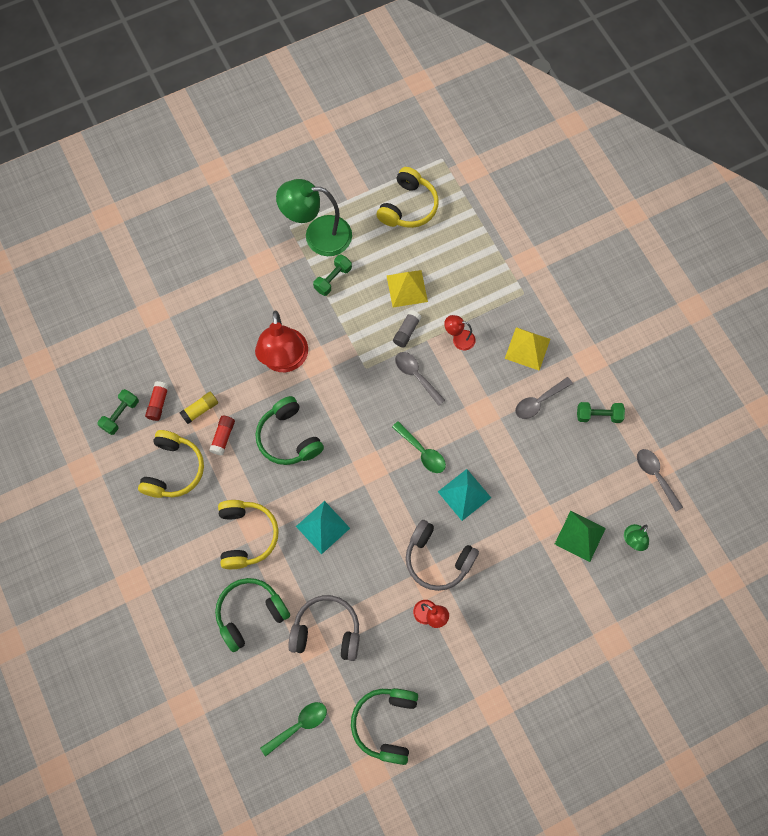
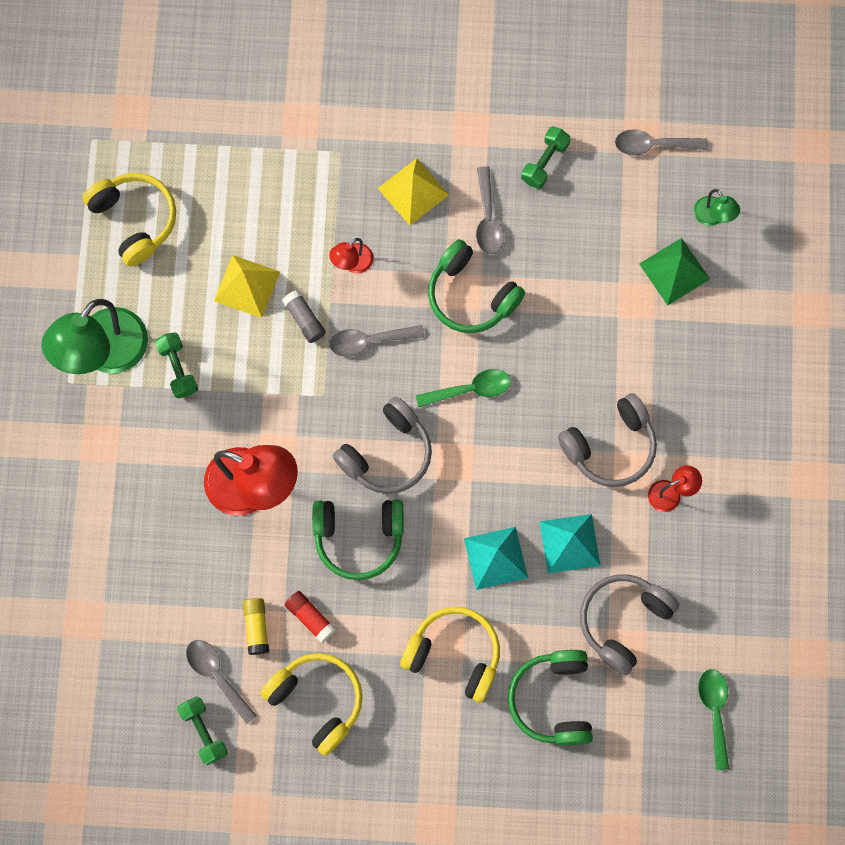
camera: 60 degrees left, 5 degrees up
red glue stick [145,381,169,421] -> grey spoon [186,640,257,724]
green headphones [351,688,418,765] -> green headphones moved to [428,239,525,333]
turquoise pyramid [438,469,491,521] -> turquoise pyramid moved to [539,514,600,574]
none -> grey headphones [333,397,432,494]

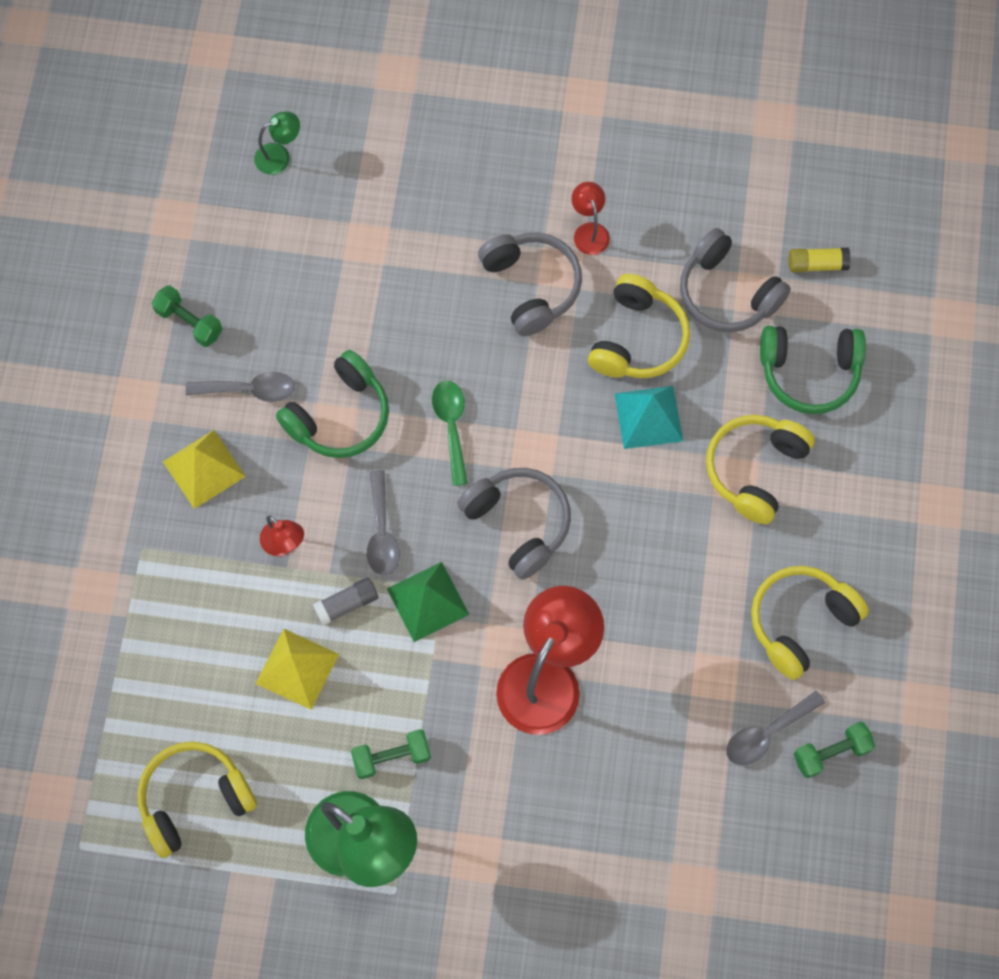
camera: 85 degrees left, 5 degrees down
yellow glue stick [243,598,269,655] -> yellow glue stick moved to [788,248,851,272]
red glue stick [285,591,336,643] -> none
green headphones [312,500,404,580] -> none
turquoise pyramid [539,514,600,574] -> yellow headphones [588,274,690,378]
grey spoon [615,129,708,155] -> none
green pyramid [639,238,710,305] -> green pyramid moved to [387,562,469,642]
green spoon [698,669,729,770] -> none

